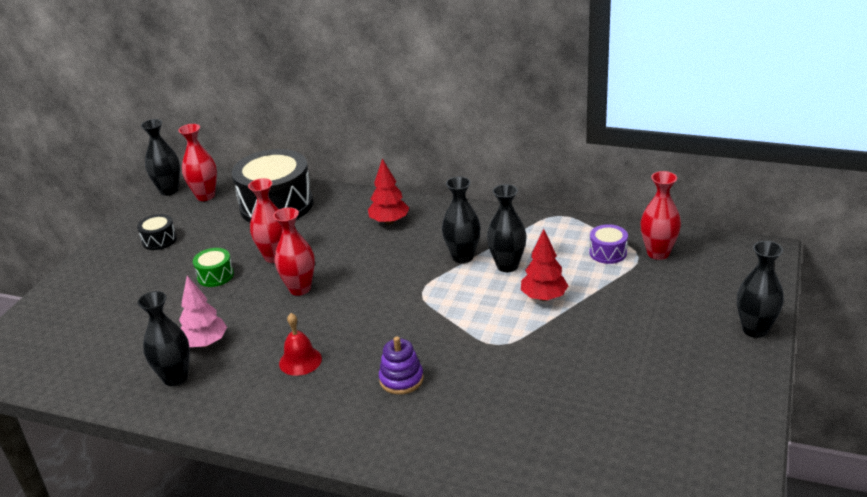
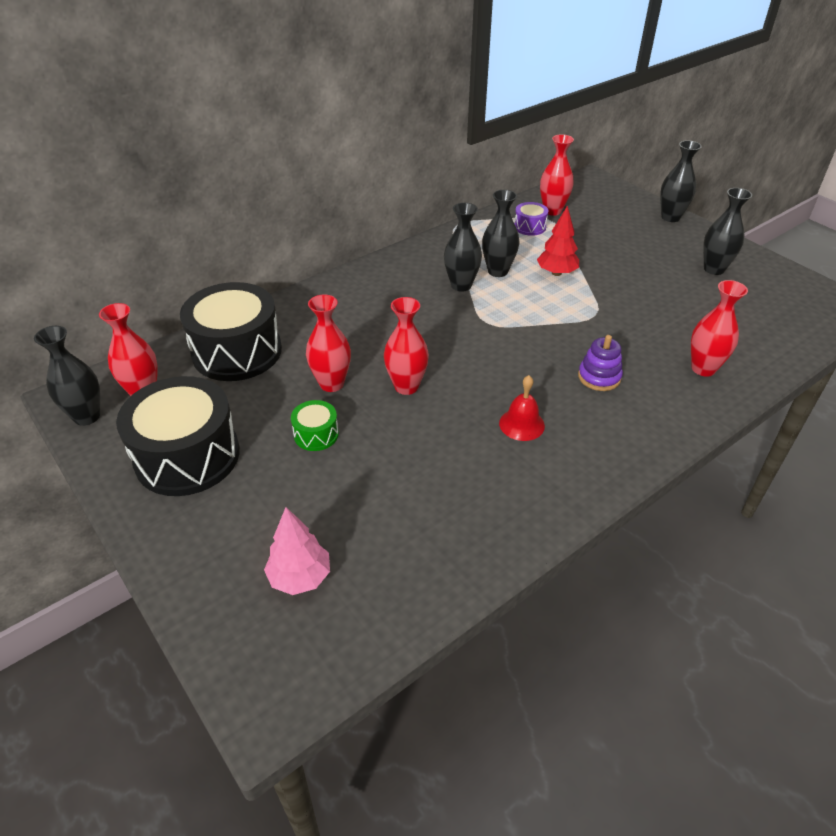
camera: 60 degrees left, 10 degrees up
black drum [137,214,177,250] -> black drum [116,376,240,496], size x2.24
black vase [137,291,190,386] -> black vase moved to [703,188,752,275]
pink tree [179,276,227,347] -> pink tree moved to [264,507,330,595]
red tree [368,159,409,225] -> none
none -> red vase [691,280,748,377]

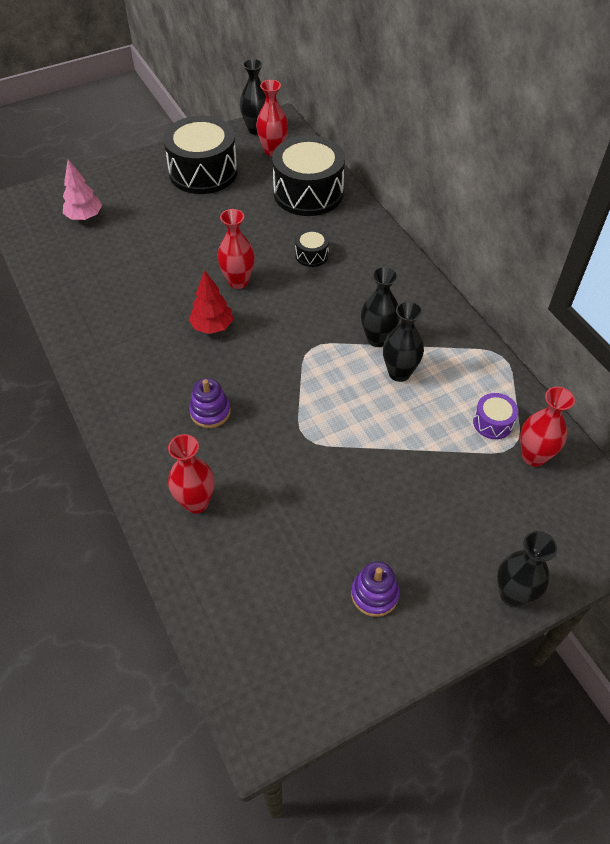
camera: 100 degrees right, 10 degrees up
green drum [291,400,339,451] -> none
red vase [306,294,351,392] -> none
red bell [499,375,545,441] -> none
red tree [537,206,579,276] -> red tree moved to [189,270,233,334]
black vase [703,188,752,275] -> purple stacking toy [351,561,400,617]
none -> black drum [295,228,329,267]

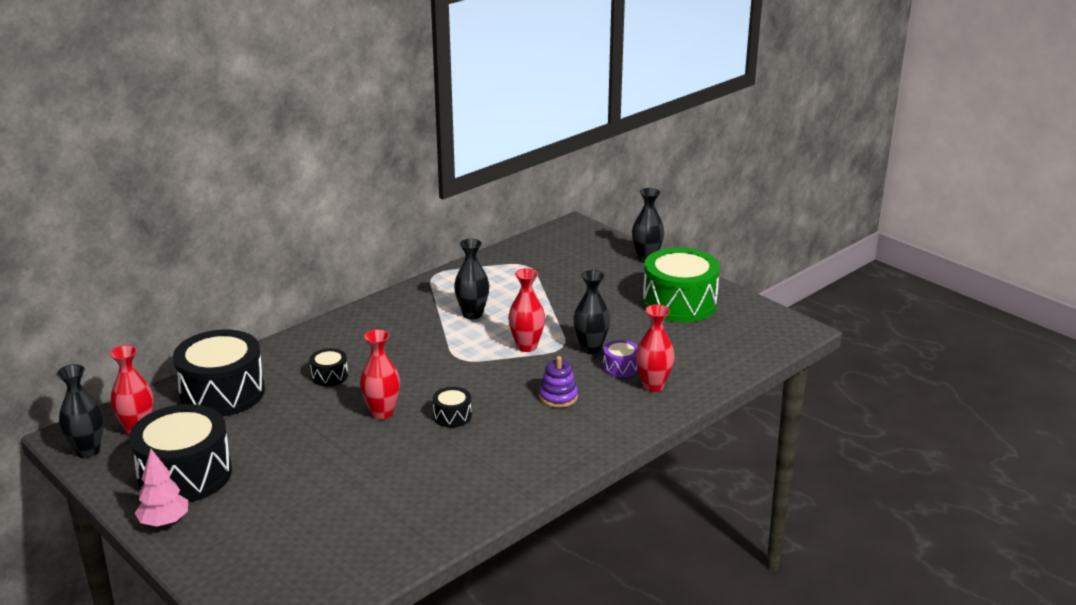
camera: 105 degrees left, 25 degrees down
pink tree [63,159,102,220] -> pink tree moved to [135,449,188,527]
red tree [189,270,233,334] -> black drum [433,387,472,428]
purple stacking toy [351,561,400,617] -> green drum [643,248,720,322]
black vase [361,267,400,347] -> black vase moved to [573,270,610,354]
purple drum [473,393,518,439] -> purple drum moved to [603,340,638,377]
red vase [520,387,575,467] -> red vase moved to [508,268,545,352]

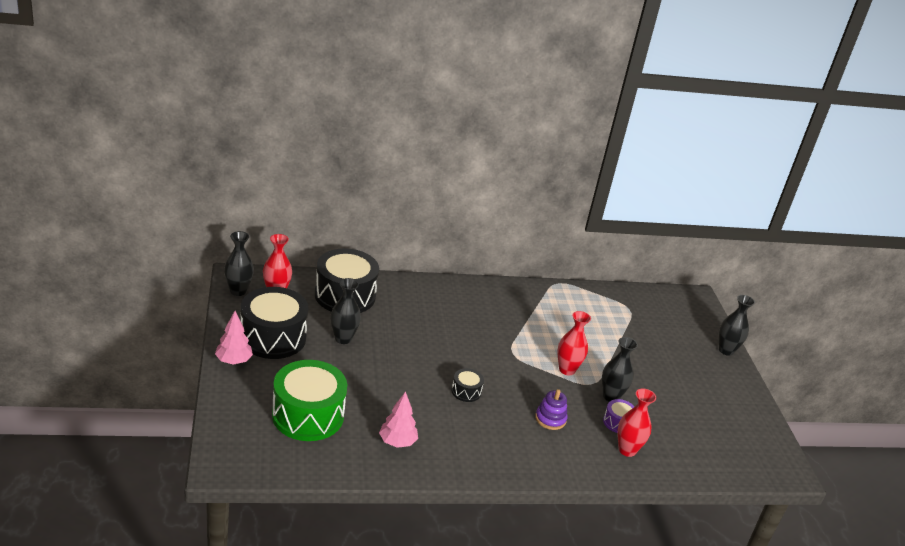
camera: 30 degrees right, 5 degrees up
black drum [310,348,348,386] -> none
red vase [360,329,400,419] -> none
black vase [454,239,489,319] -> black vase moved to [330,278,361,344]
green drum [643,248,720,322] -> green drum moved to [272,360,347,441]
none -> pink tree [379,391,418,448]

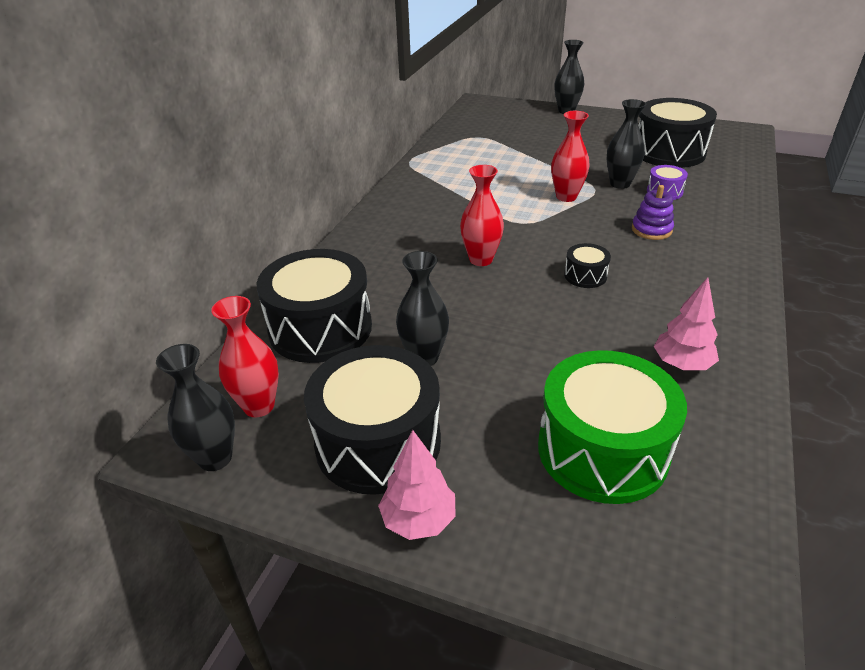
camera: 55 degrees left, 5 degrees up
red vase [617,388,656,457] -> red vase moved to [460,165,504,266]
none -> black drum [638,98,717,168]

